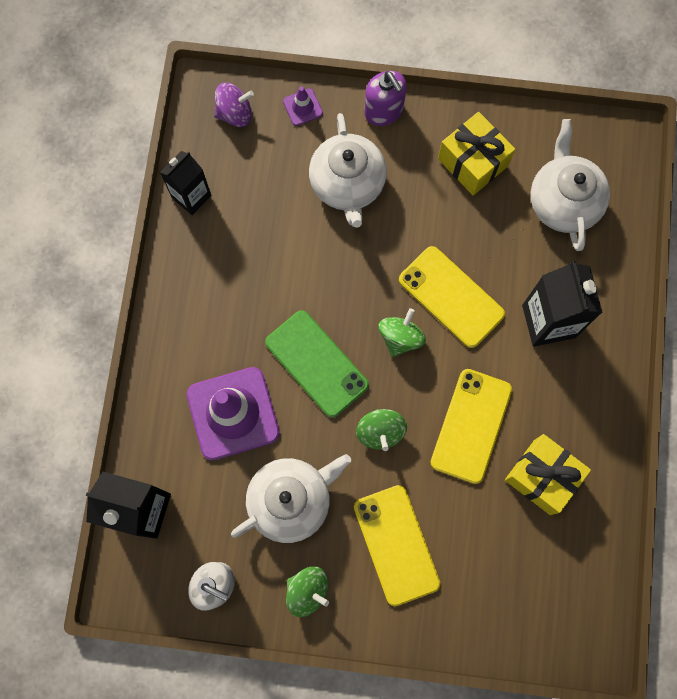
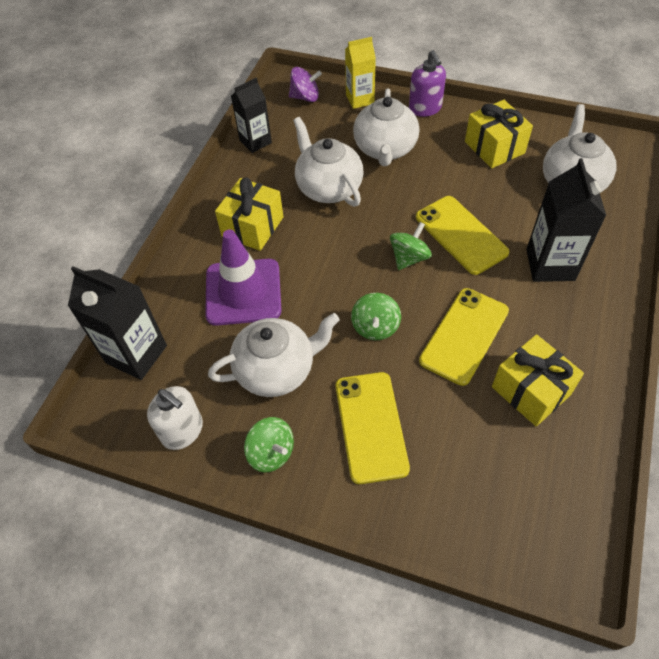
camera: 15 degrees right, 20 degrees down
green phone [265,310,369,418] -> none
purple traffic cone [283,87,323,126] -> yellow carton [345,37,376,109]
none -> yellow gift [215,177,283,251]
none -> white teapot [293,117,364,207]

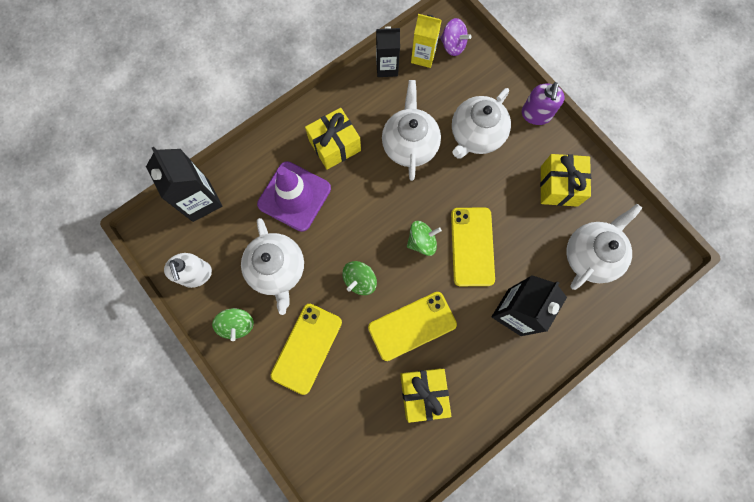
camera: 30 degrees right, 20 degrees up
white teapot [208,313,339,397] -> white teapot turned 60 degrees clockwise [241,218,304,315]
yellow carton [345,37,376,109] -> yellow carton moved to [411,14,442,68]

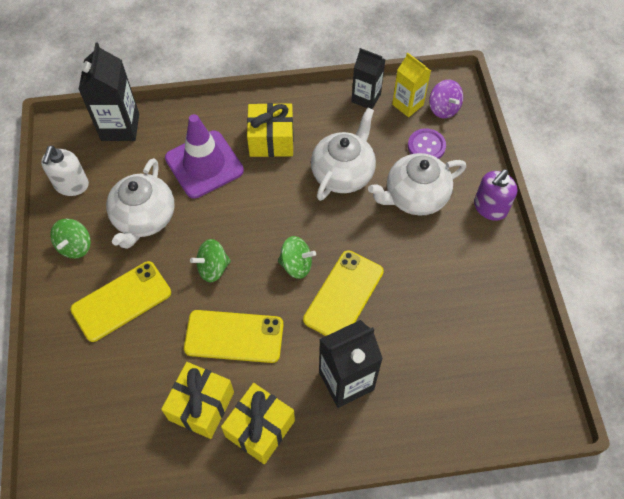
camera: 30 degrees right, 15 degrees down
yellow gift [540,154,591,207] -> yellow gift moved to [221,383,295,464]
white teapot [566,204,642,290] -> none
none -> purple button [408,128,446,159]

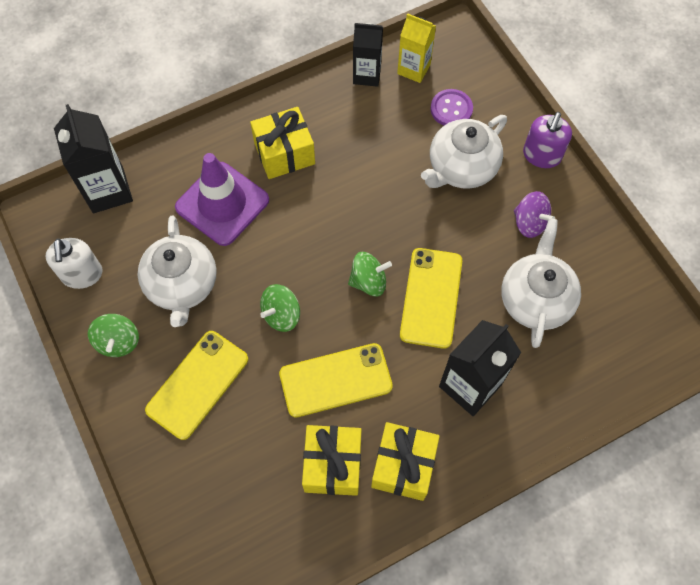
camera: 20 degrees left, 5 degrees up
white teapot [311,108,376,201] -> white teapot moved to [501,218,581,348]
purple spinning top [429,80,463,118] -> purple spinning top moved to [514,191,555,238]

